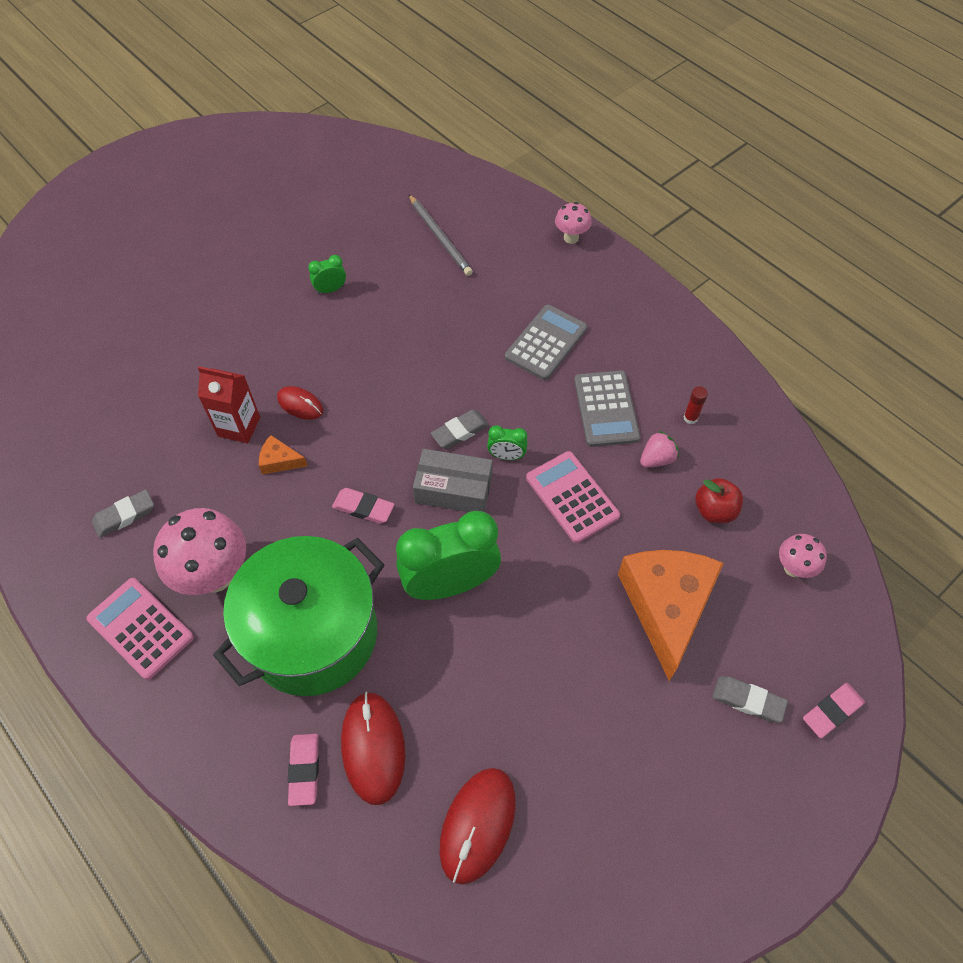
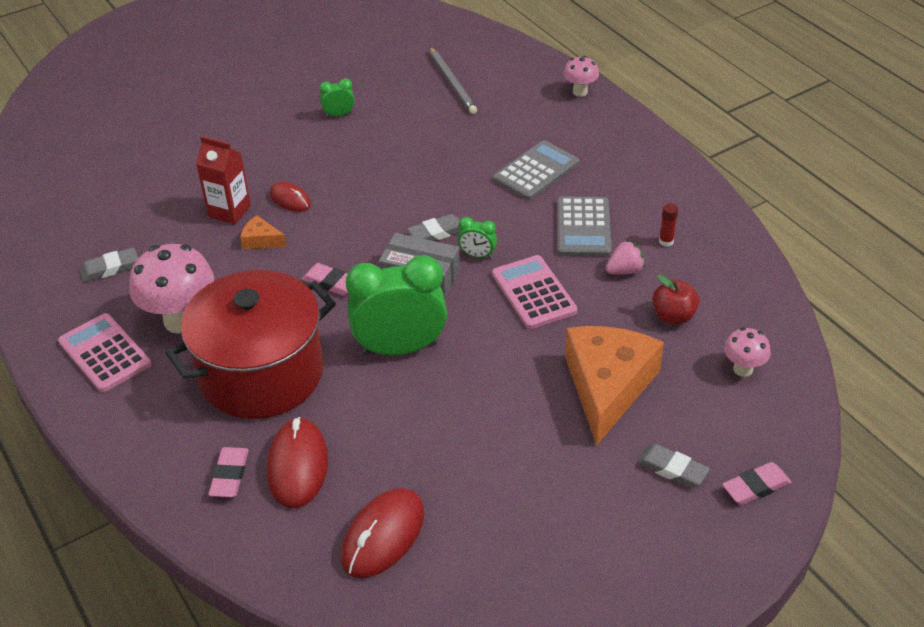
camera: 10 degrees right, 15 degrees down
green pot [213,536,385,696] -> red pot [166,270,336,419]

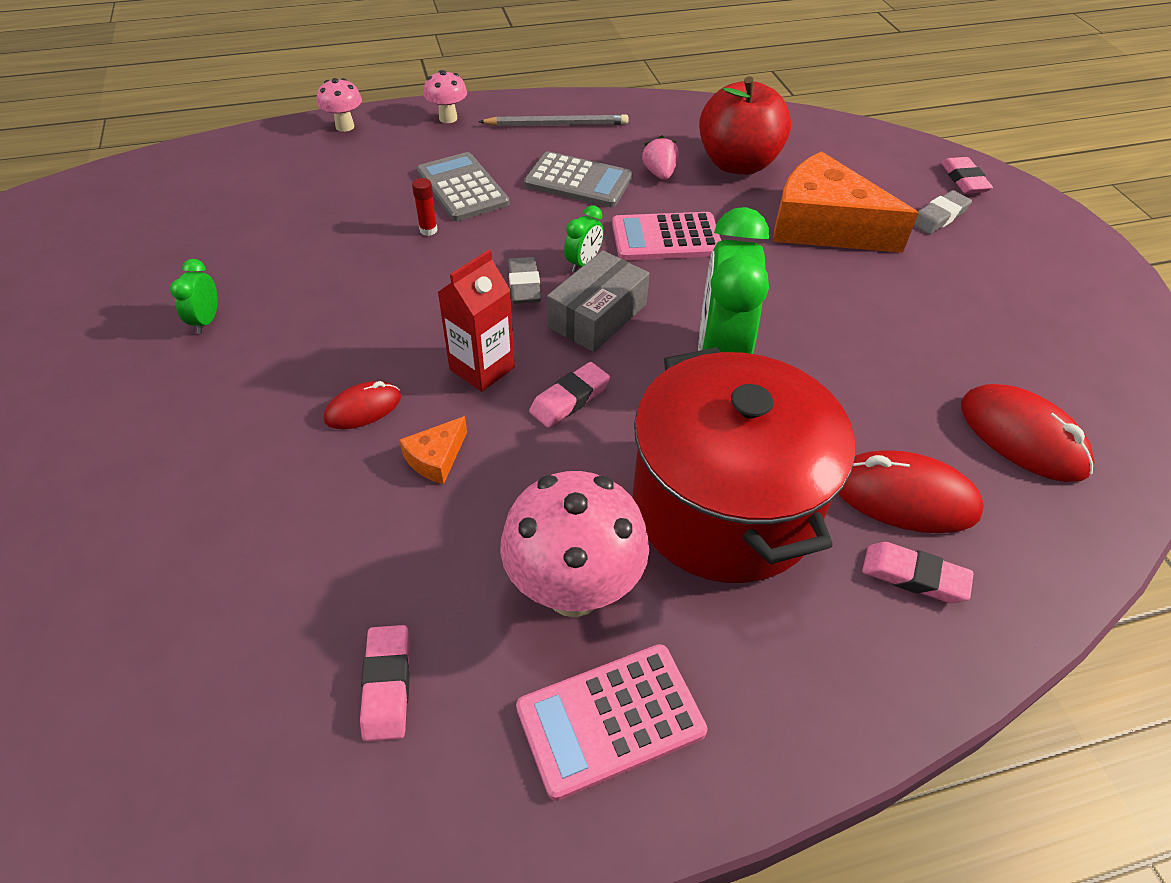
camera: 75 degrees left, 5 degrees up
grey eraser [80,247,138,282] -> pink eraser [360,625,410,741]
red carton [196,136,251,224] -> red carton moved to [437,250,515,392]
grey pencil [429,47,477,114] -> grey pencil moved to [478,114,629,126]
red apple [652,275,699,324] -> red apple [699,76,791,175], size x1.86
red glue stick [659,203,678,247] -> red glue stick moved to [412,178,438,236]
pink mushroom [724,327,771,377] -> pink mushroom moved to [424,70,467,123]

